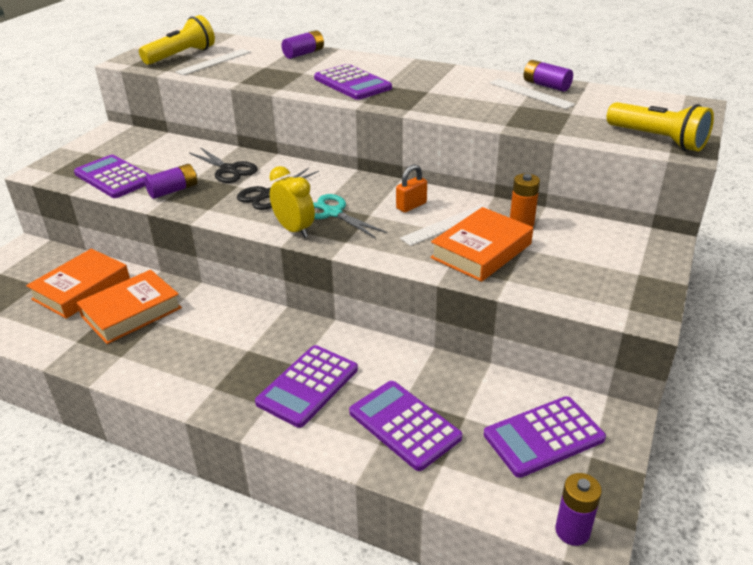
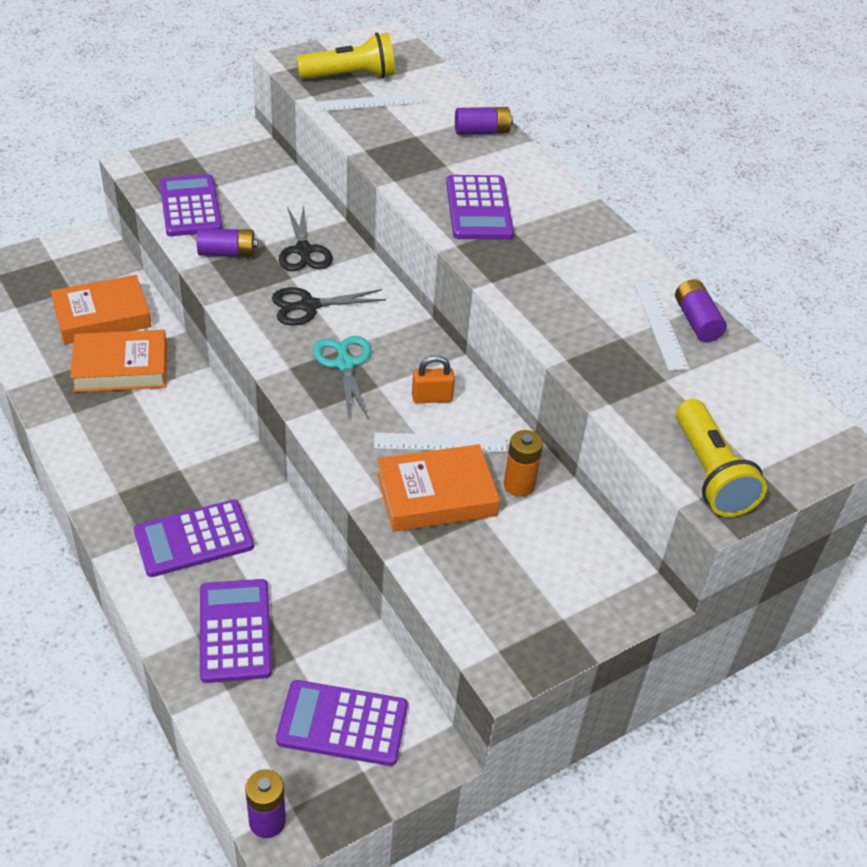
camera: 30 degrees right, 10 degrees up
yellow clock [270,166,315,238] -> none

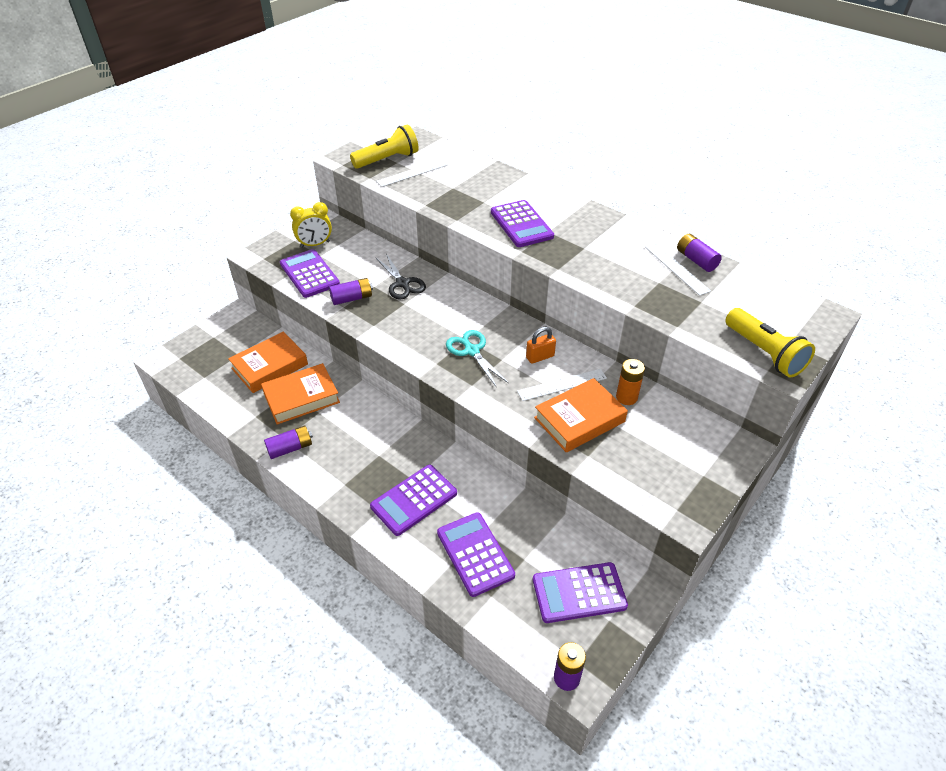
camera: 15 degrees left, 0 degrees up
black scissors [272,287,386,326] -> none
purple battery [455,107,513,135] -> purple battery moved to [264,426,313,459]
none -> yellow clock [290,202,332,248]

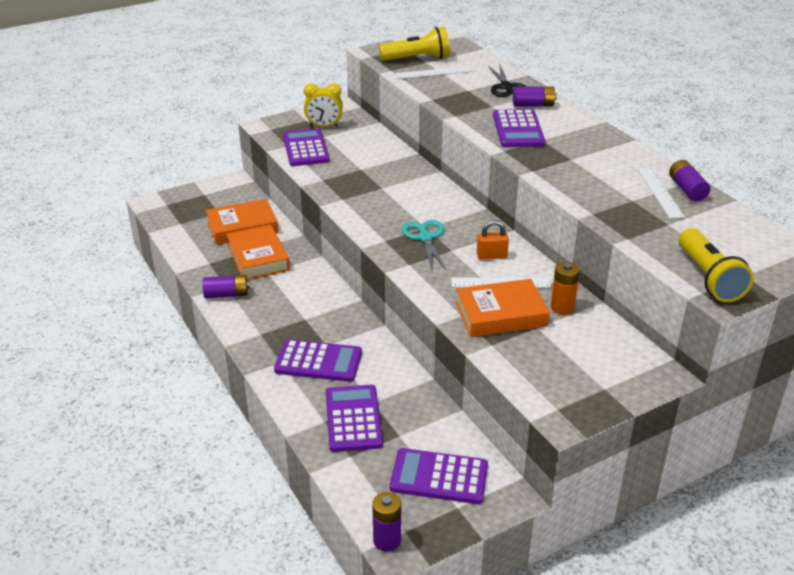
camera: 20 degrees right, 10 degrees down
orange book [261,363,340,425] -> orange book turned 75 degrees clockwise [226,225,290,280]
purple battery [329,278,373,305] -> purple battery moved to [513,86,557,107]
purple calculator [370,465,457,536] -> purple calculator turned 150 degrees counterclockwise [274,339,362,382]
black scissors [375,254,426,300] -> black scissors moved to [488,65,527,97]

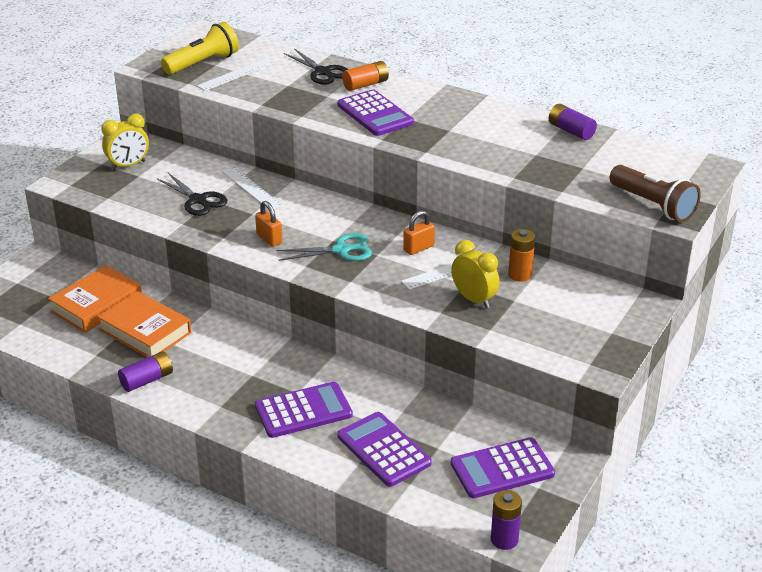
camera: 30 degrees left, 0 degrees up
purple calculator [283,129,330,166] -> none
turquoise scissors [402,220,446,270] -> turquoise scissors turned 120 degrees clockwise [277,233,372,261]
orange book [455,279,550,337] -> yellow clock [451,240,500,308]
purple battery [513,86,557,107] -> orange battery [342,61,389,91]
white ruler [637,168,685,219] -> white ruler moved to [222,166,283,210]
yellow flashlight [679,228,754,302] -> brown flashlight [609,165,701,222]
none -> black scissors [157,173,227,216]
none -> orange padlock [255,201,283,247]

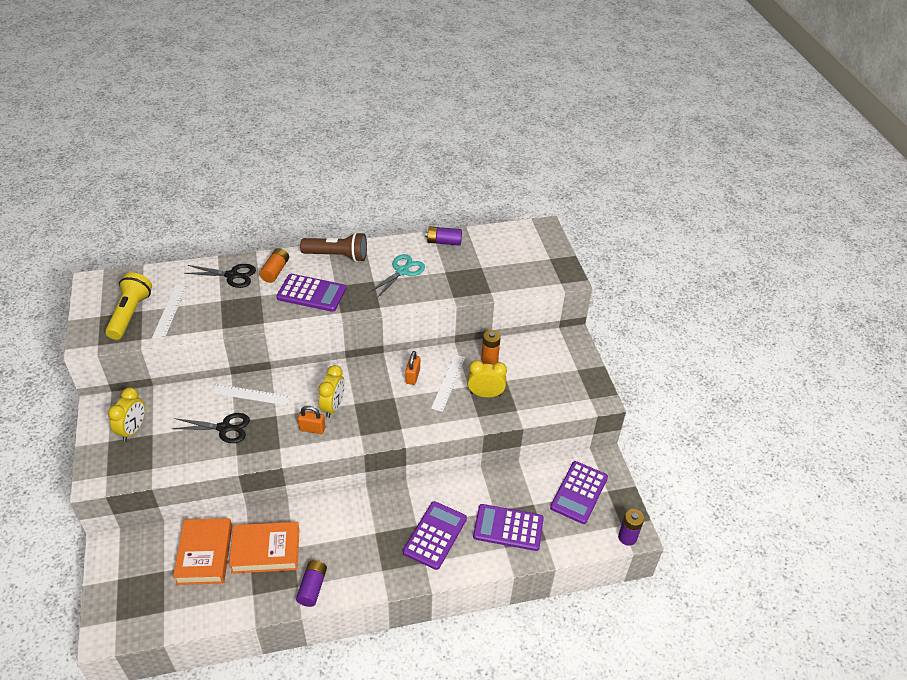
camera: 45 degrees left, 10 degrees up
turquoise scissors [277,233,372,261] -> turquoise scissors moved to [368,254,425,298]
brown flashlight [609,165,701,222] -> brown flashlight moved to [300,232,367,262]
none -> yellow clock [318,365,345,418]

